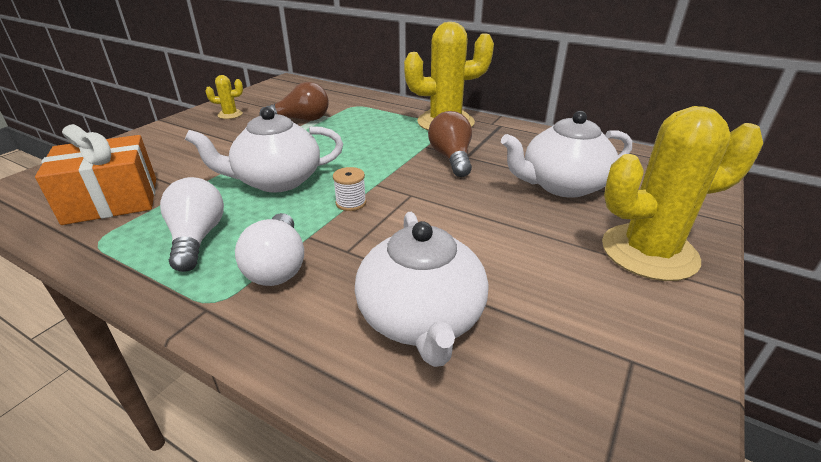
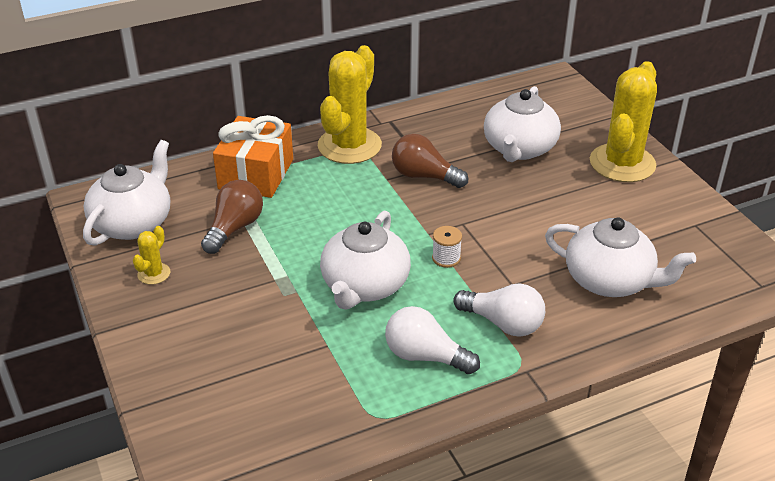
camera: 55 degrees left, 5 degrees up
orange gift [35,124,156,225] -> orange gift moved to [213,115,293,198]
none -> white teapot [83,140,170,246]

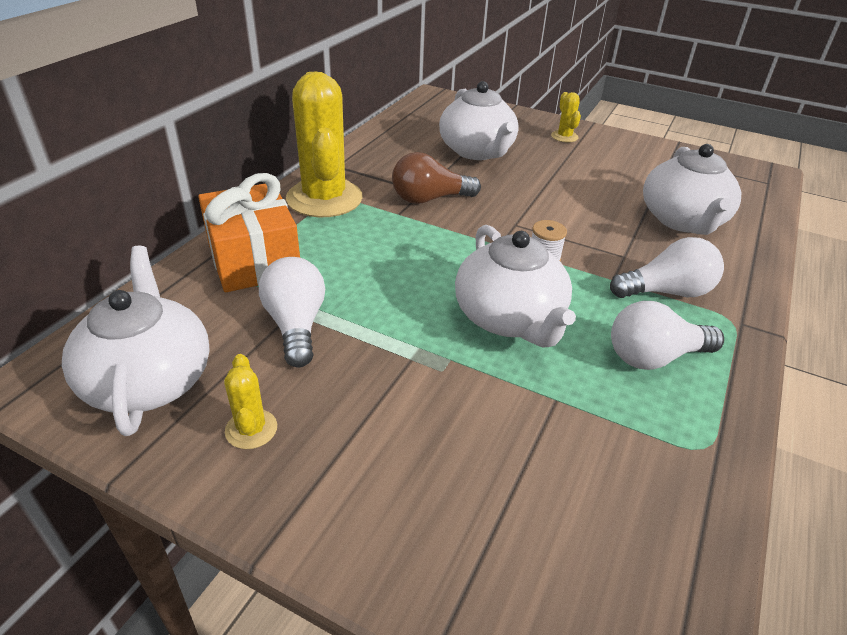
camera: 40 degrees left, 0 degrees up
brown light bulb [201,180,263,254] -> white light bulb [259,257,325,367]
white teapot [545,217,696,297] -> white teapot turned 105 degrees clockwise [643,144,741,235]
yellow cactus [590,61,657,182] -> yellow cactus [551,92,581,142], size x0.43

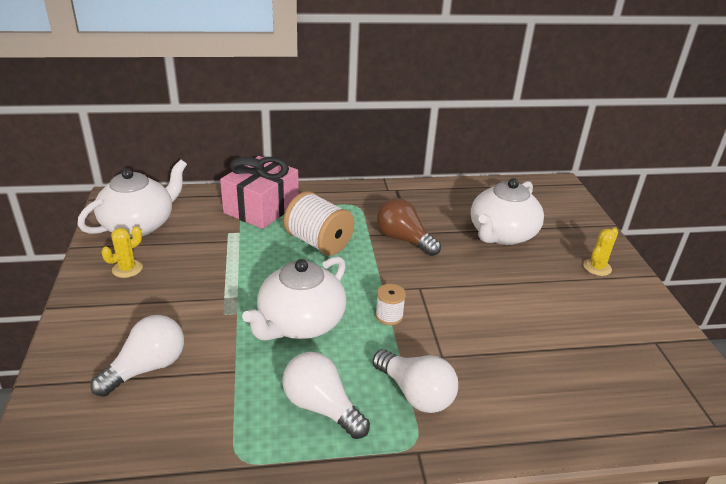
camera: 55 degrees right, 5 degrees down
orange gift [198,173,300,292] -> pink gift [220,156,299,229]
white light bulb [259,257,325,367] -> white light bulb moved to [91,315,184,397]
yellow cactus [286,71,363,217] -> none
white teapot [643,144,741,235] -> none
none -> white spool [284,191,354,256]

